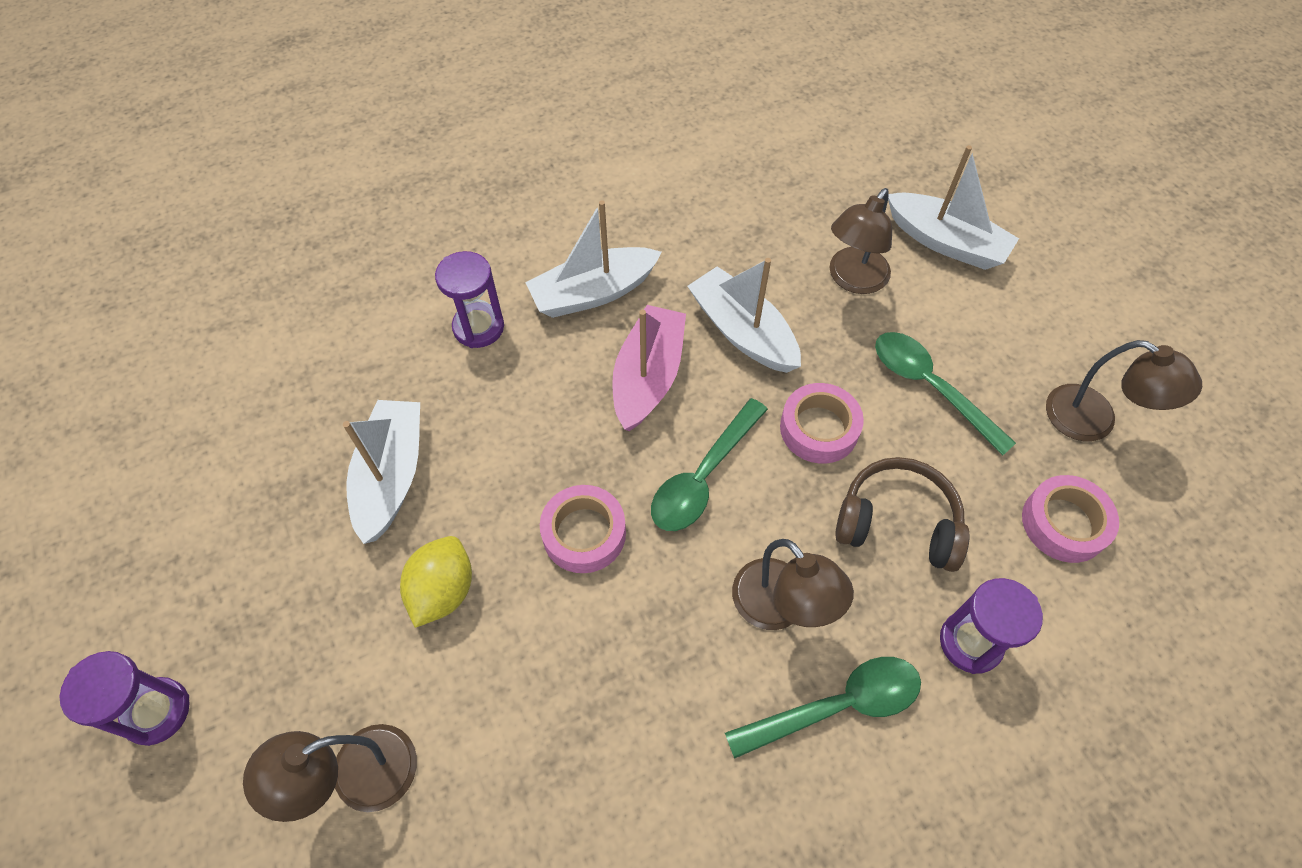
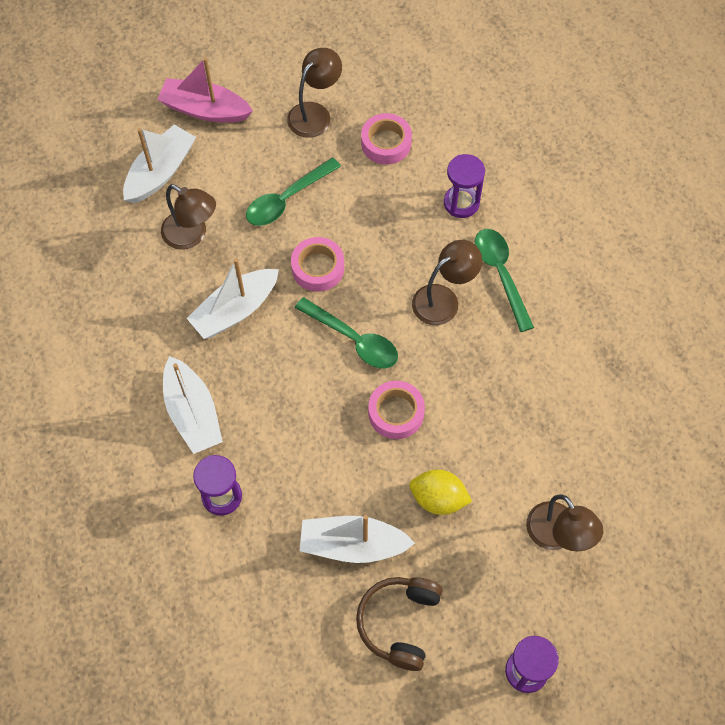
camera: 90 degrees left, 5 degrees up
pink boat [612,305,686,431] -> pink boat moved to [157,57,253,123]
brown headphones [835,457,970,572] -> brown headphones moved to [356,577,443,671]

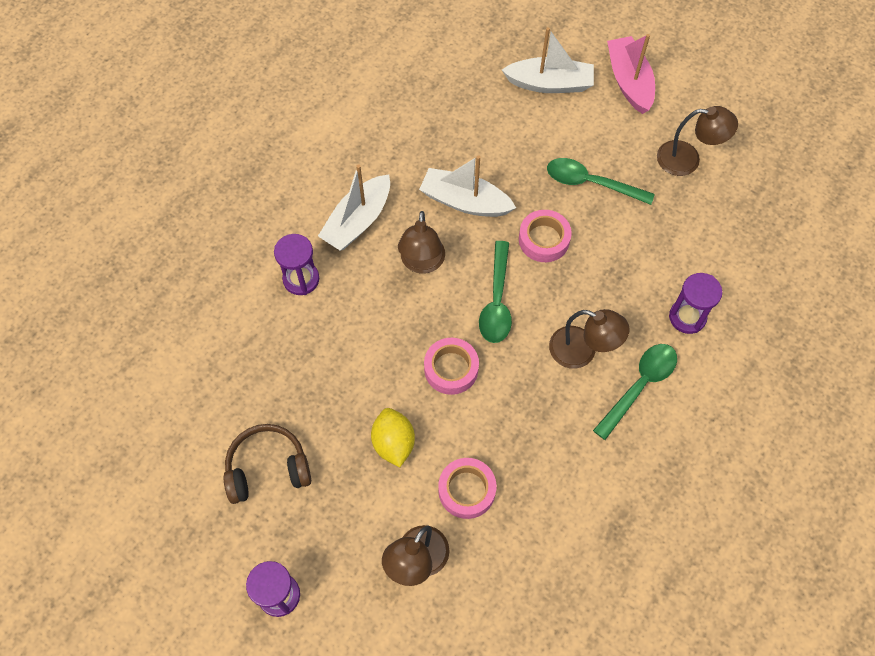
camera: 60 degrees right, 0 degrees up
brown lamp [161,184,216,250] -> brown lamp moved to [398,211,445,274]
white boat [300,515,415,563] -> none
pink tape [361,113,412,165] -> pink tape moved to [438,458,496,519]

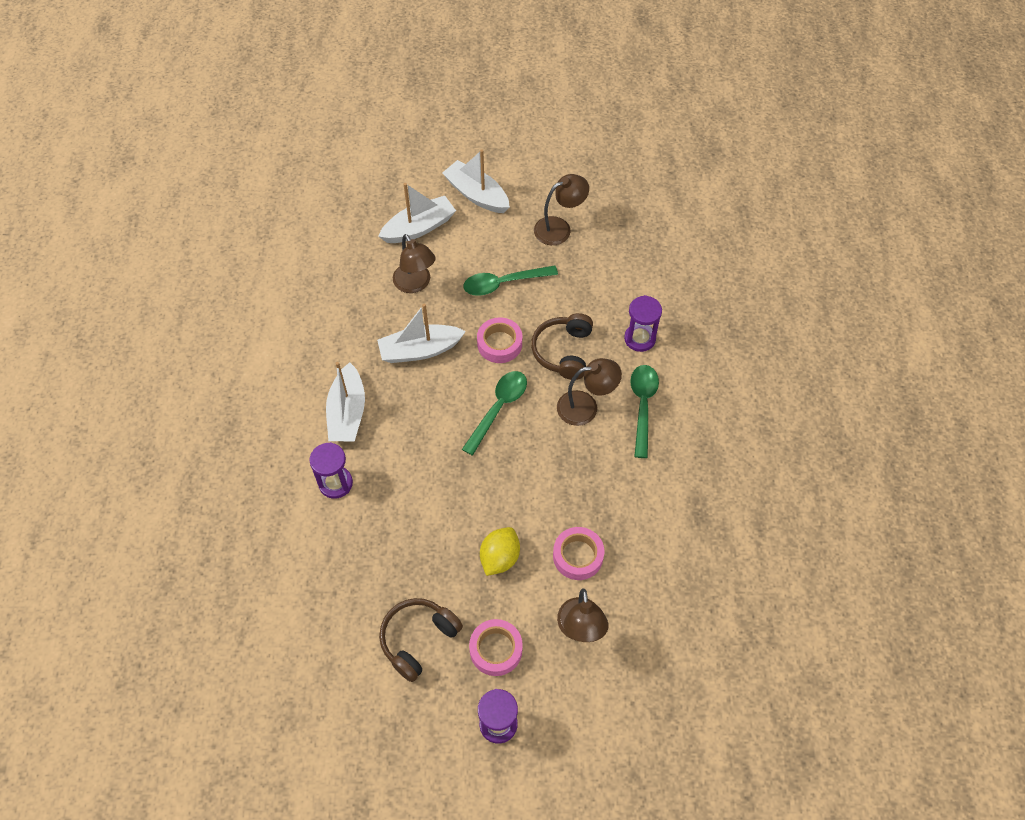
camera: 35 degrees left, 5 degrees down
yellow lemon [371,408,415,467] -> yellow lemon turned 75 degrees clockwise [480,527,520,576]
brown lamp [398,211,445,274] -> brown lamp moved to [393,234,436,293]
pink tape [424,338,479,395] -> pink tape moved to [469,619,523,676]
green spoon [479,241,512,343] -> green spoon turned 120 degrees counterclockwise [462,371,527,455]
pink boat [607,34,655,114] -> white boat [442,149,510,213]
none -> brown headphones [531,313,593,380]

